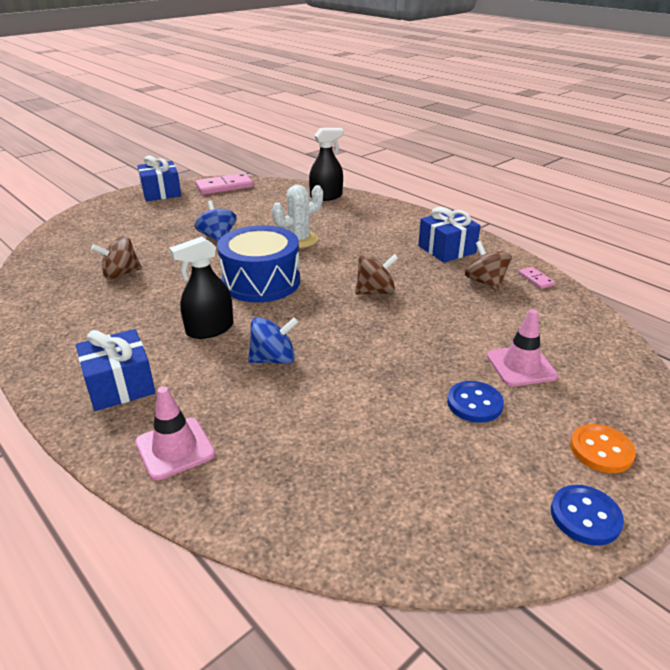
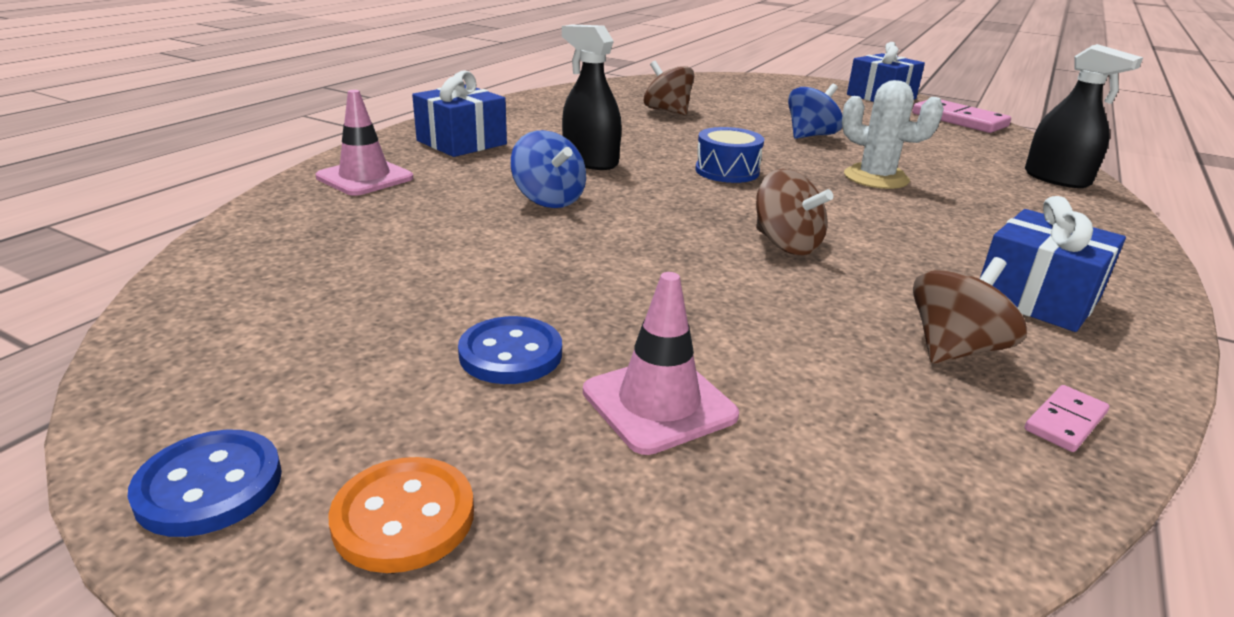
camera: 70 degrees right, 5 degrees down
blue drum [217,225,300,302] -> blue drum [695,127,764,183], size x0.55

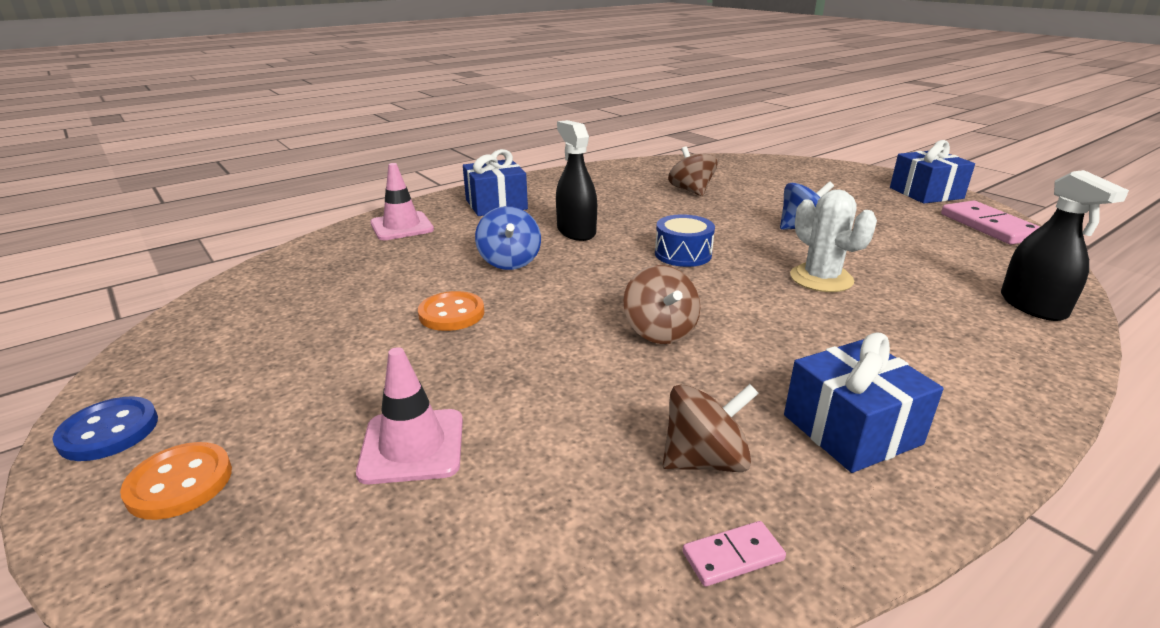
camera: 25 degrees right, 0 degrees up
blue button [458,316,562,384] -> none
none -> orange button [418,291,484,331]

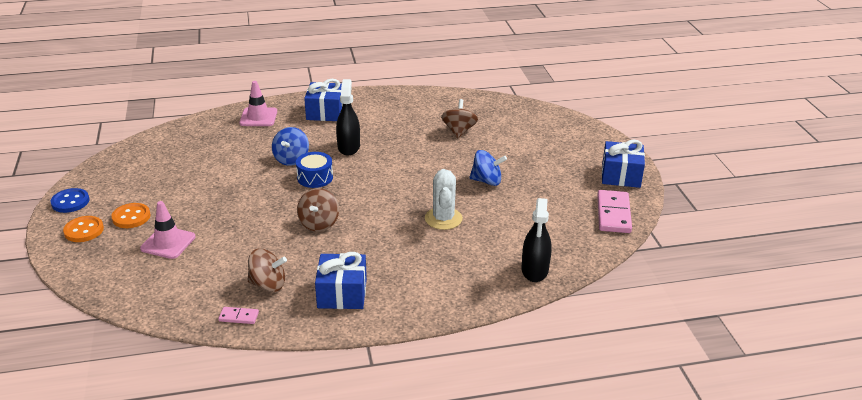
camera: 25 degrees right, 5 degrees up
orange button [418,291,484,331] -> orange button moved to [111,203,150,228]
blue drum [655,214,715,267] -> blue drum moved to [296,152,333,188]

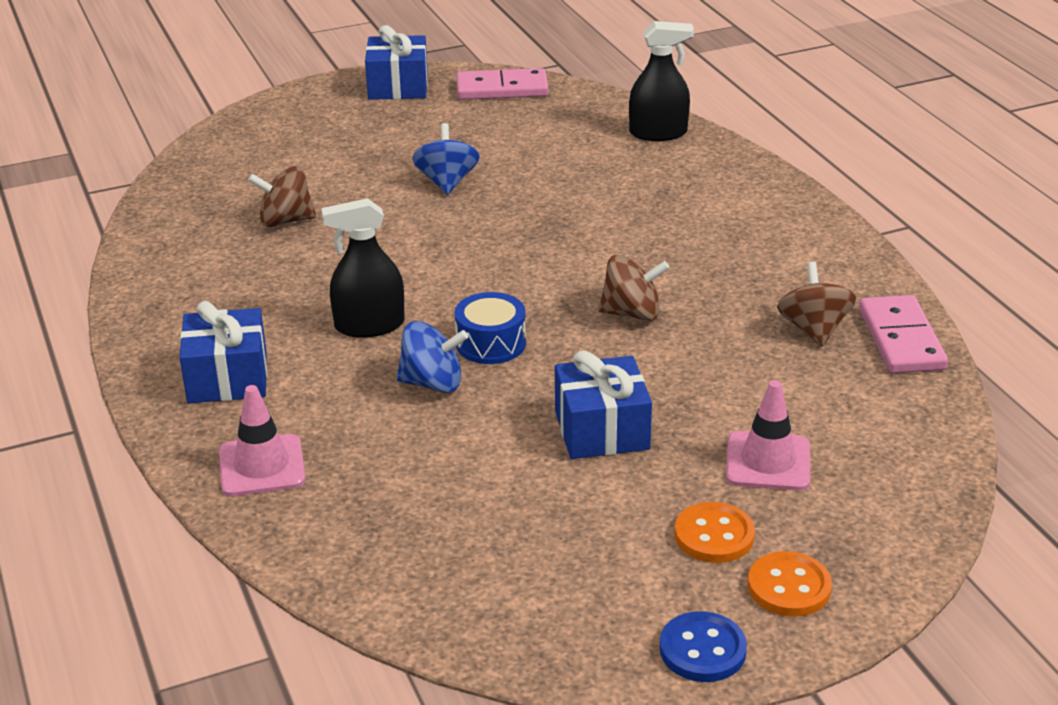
camera: 100 degrees left, 0 degrees up
pink domino [218,307,259,324] -> pink domino [859,295,948,373], size x2.01
blue gift [315,252,367,309] -> blue gift moved to [555,350,652,459]
white cactus [425,169,463,230] -> none

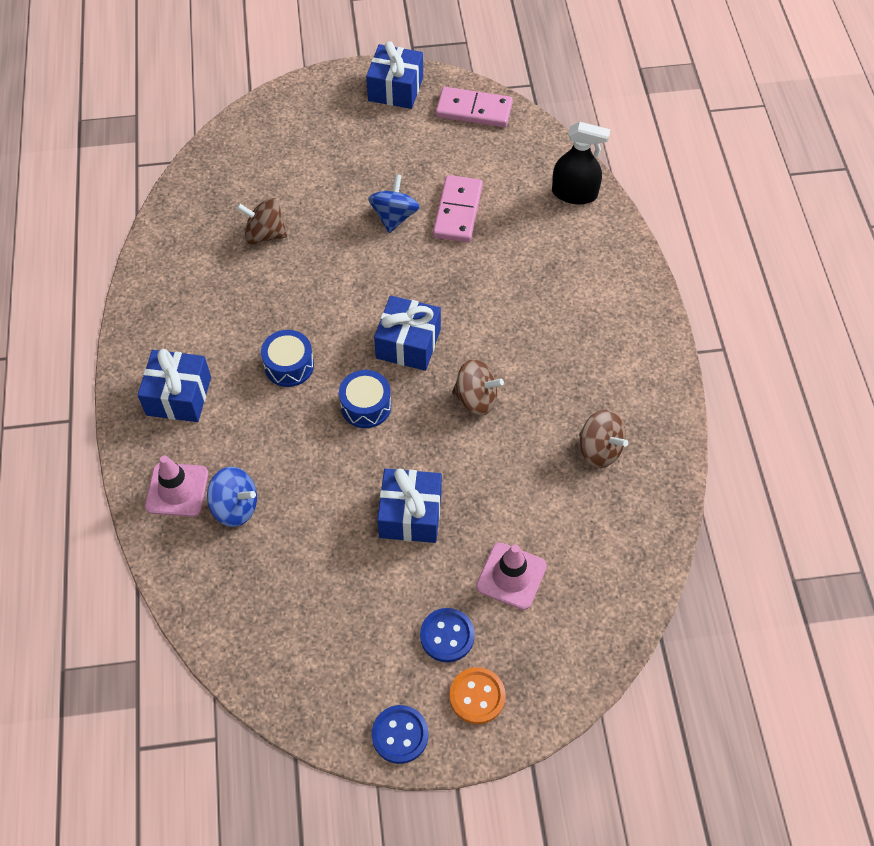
camera: 15 degrees right, 25 degrees up
black spray bottle [321,198,404,337] -> blue drum [261,330,314,387]
blue spinning top [397,321,468,393] -> blue spinning top moved to [207,467,257,527]
orange button [675,502,755,563] -> blue button [420,608,475,662]
brown spinning top [777,262,856,347] -> brown spinning top turned 120 degrees clockwise [579,410,628,468]
pink domino [859,295,948,373] -> pink domino moved to [433,175,483,242]
none -> blue gift [374,296,441,371]

